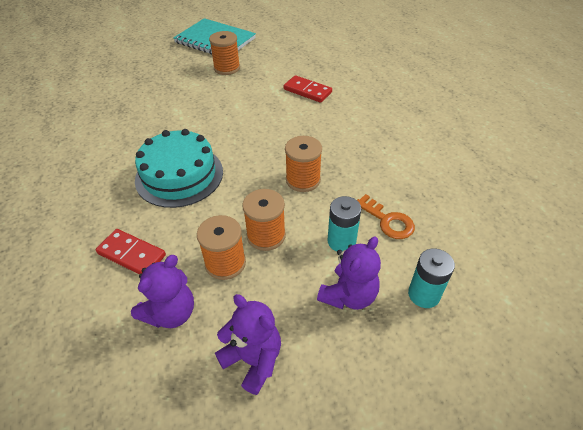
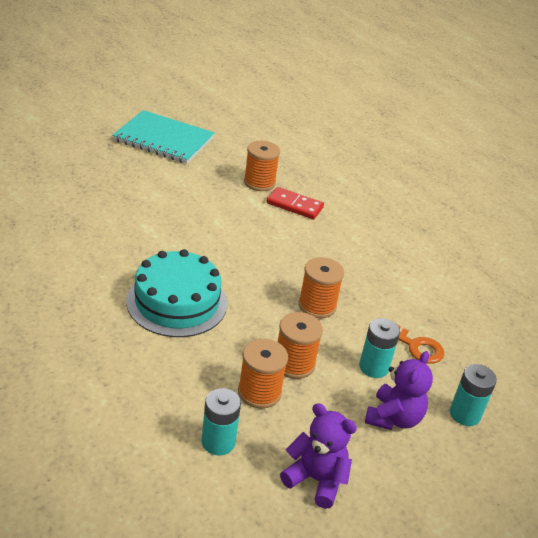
camera: 15 degrees left, 10 degrees down
red domino [95,229,166,275] -> none
purple teddy bear [131,255,194,328] -> turquoise battery [201,388,241,456]
orange spool [209,31,240,75] -> orange spool moved to [244,141,280,191]

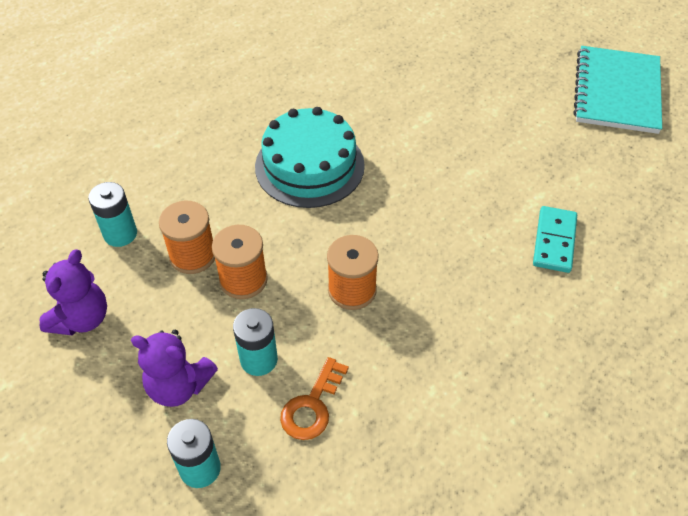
camera: 85 degrees right, 15 degrees up
orange spool [244,141,280,191] -> none
red domino [266,187,324,219] -> turquoise domino [533,206,577,273]

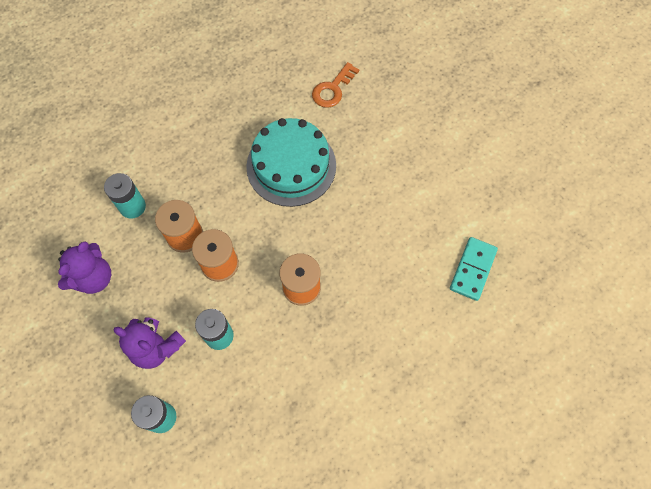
camera: 10 degrees right, 15 degrees up
orange key [280,357,349,440] -> orange key moved to [312,62,359,107]
turquoise notebook [573,46,662,134] -> none

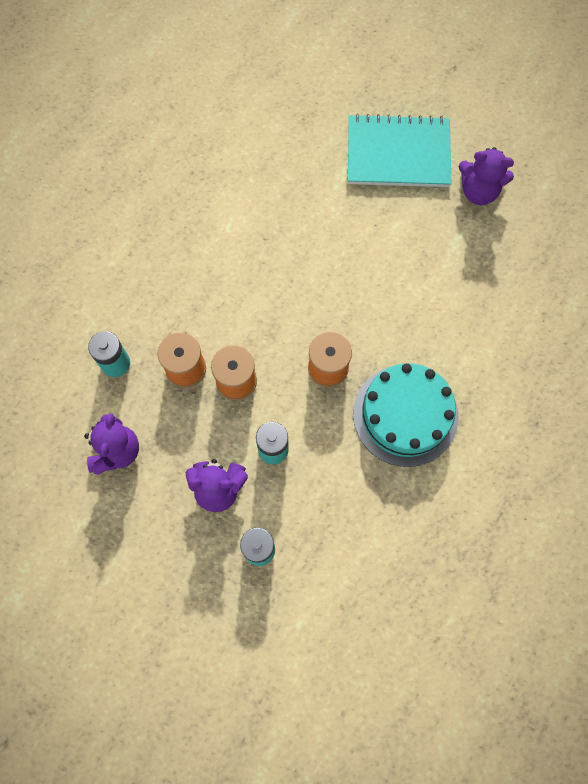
camera: 25 degrees left, 5 degrees up
turquoise cake [246,118,336,207] -> turquoise cake moved to [353,363,459,467]
orange key [312,62,359,107] -> none
turquoise domino [450,237,498,301] -> none
none -> turquoise notebook [348,113,452,187]
none -> purple teddy bear [459,147,514,205]

